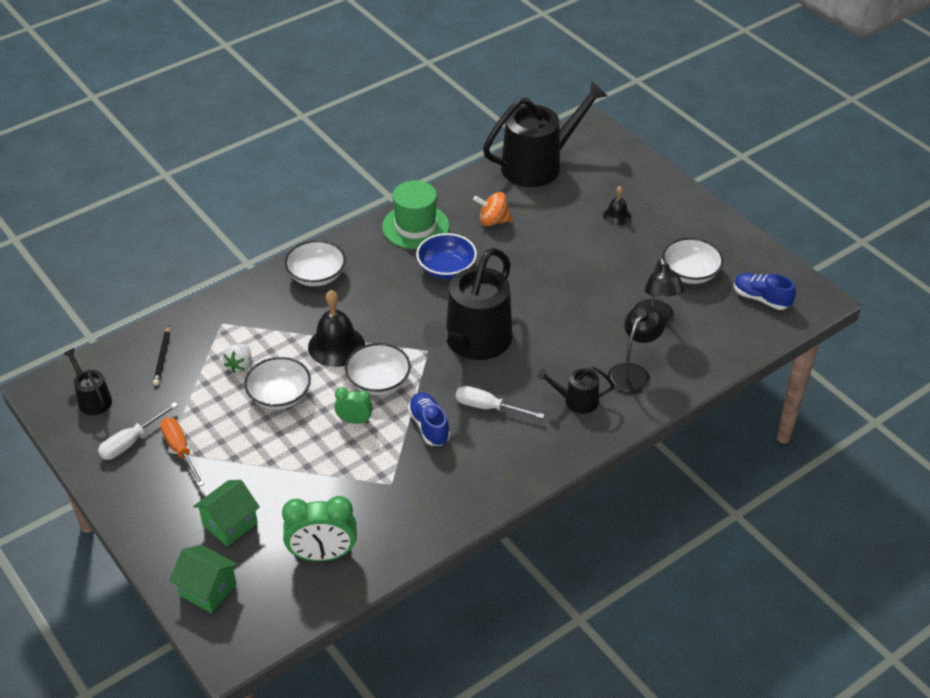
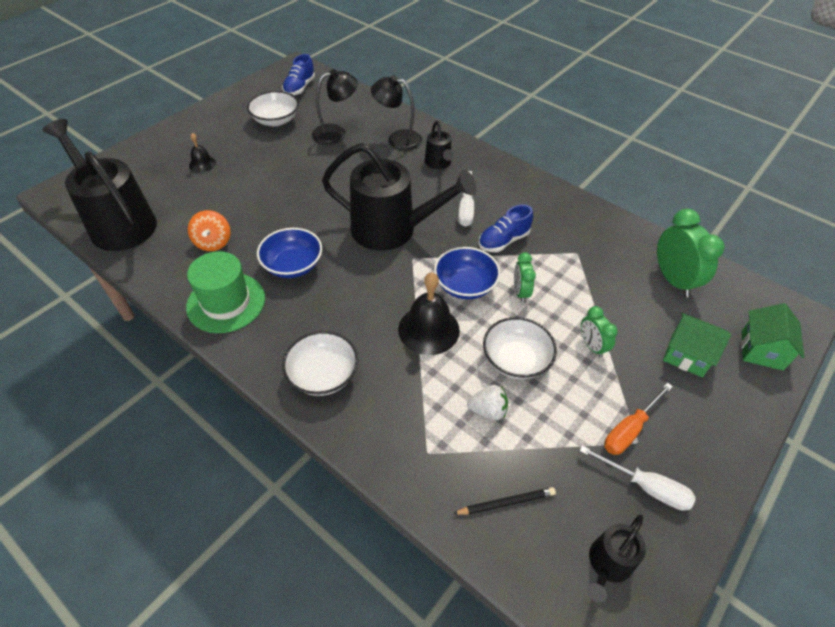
camera: 105 degrees left, 5 degrees up
white bowl [345,343,411,395] -> blue bowl [434,247,500,299]
none -> green clock [581,306,618,358]

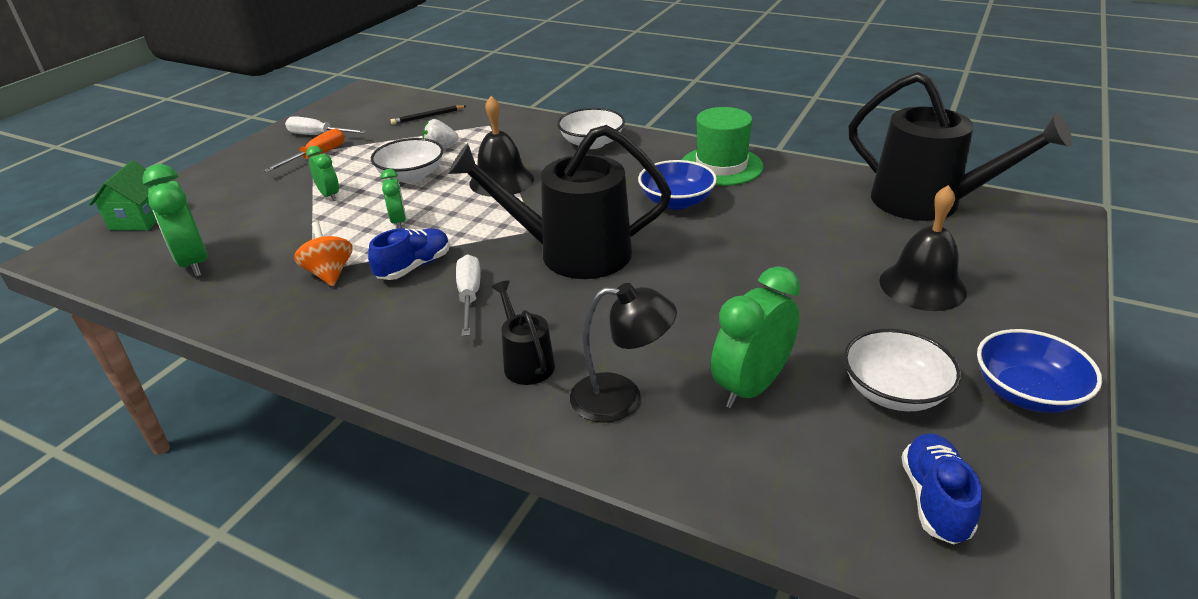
camera: 170 degrees right, 15 degrees down
orange spinning top [188,210,231,251] -> orange spinning top moved to [294,222,353,286]
black bell [189,133,216,173] -> black bell [879,185,967,311], size x1.84
black lamp [312,69,358,145] -> green clock [711,266,800,409]
blue bowl [434,247,500,299] -> blue bowl moved to [977,329,1102,413]
black watering can [587,515,646,603] -> none
green house [663,313,731,377] -> none

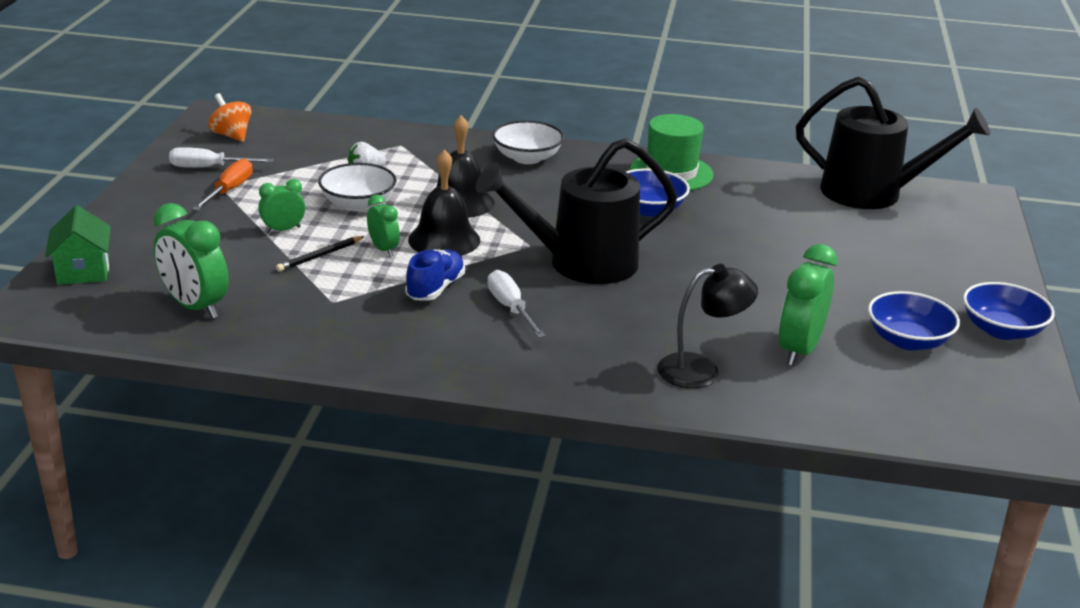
camera: 20 degrees left, 5 degrees down
orange spinning top [294,222,353,286] -> orange spinning top moved to [208,93,251,142]
green clock [306,146,339,201] -> green clock turned 60 degrees counterclockwise [258,179,305,233]
black pencil [391,105,466,125] -> black pencil moved to [276,236,365,272]
black watering can [491,280,555,385] -> none
white bowl [844,329,961,411] -> blue bowl [868,291,960,351]
black bell [879,185,967,311] -> black bell moved to [408,149,480,256]
blue shoe [901,433,982,545] -> none

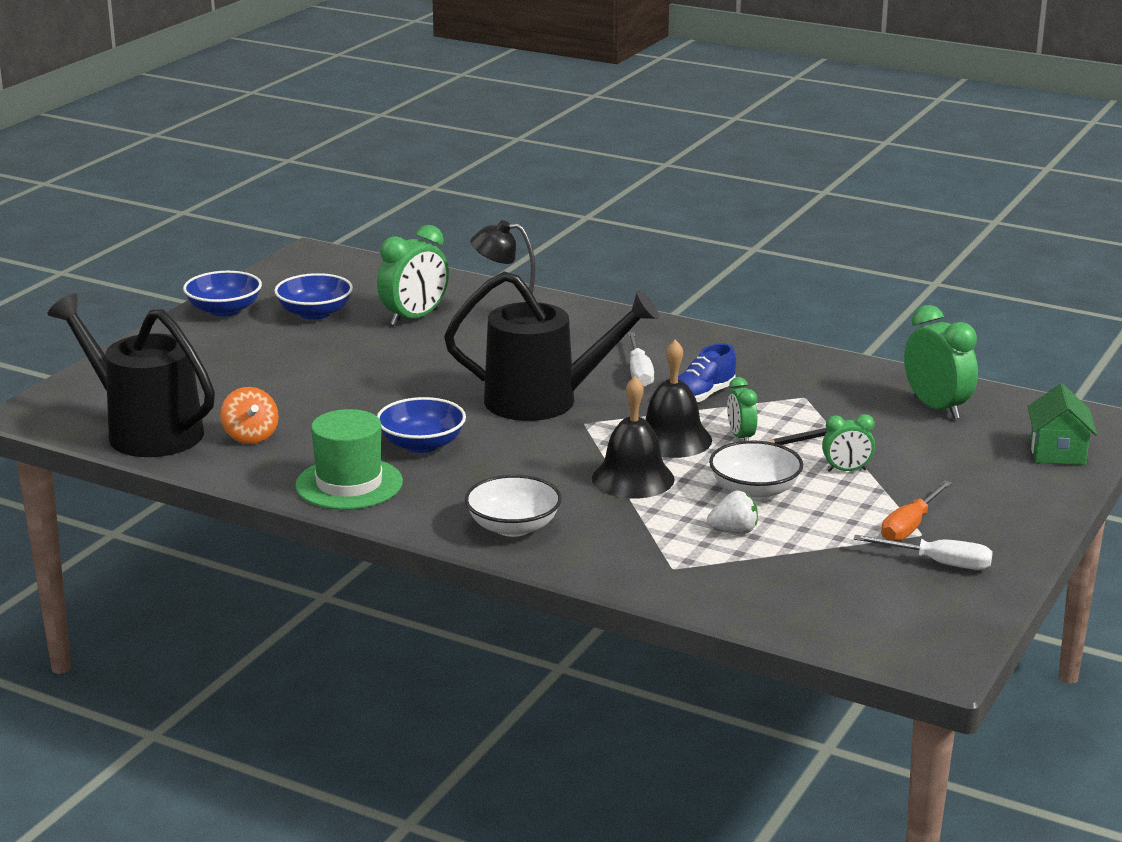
camera: 160 degrees left, 5 degrees down
orange spinning top [208,93,251,142] -> orange spinning top moved to [220,387,279,444]

